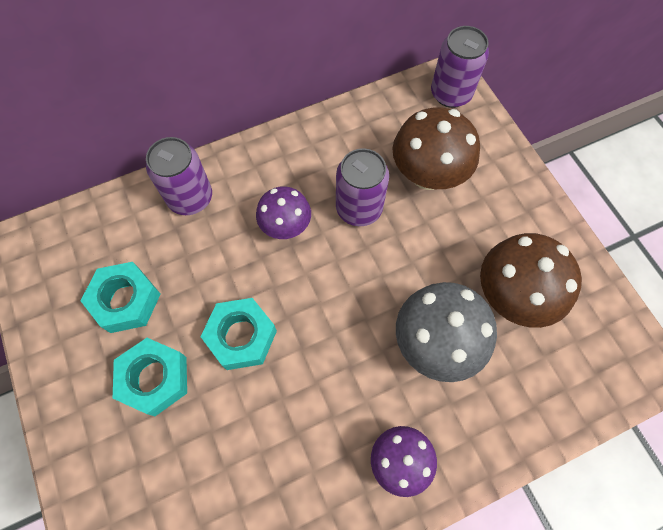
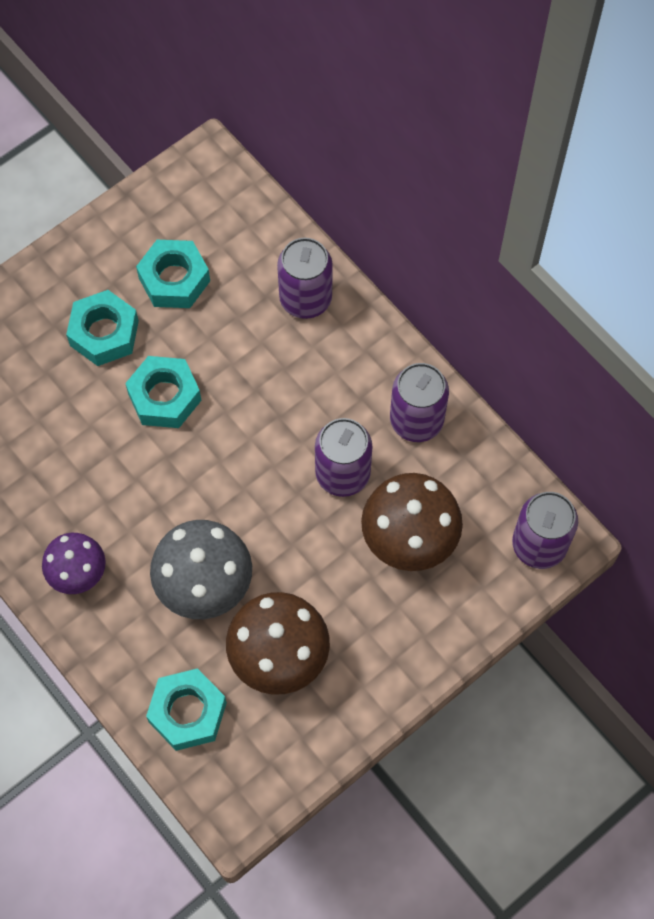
camera: 75 degrees right, 0 degrees up
purple mushroom [256,186,311,239] -> none
none -> turquoise nut [146,668,227,751]
none -> purple can [390,363,449,442]

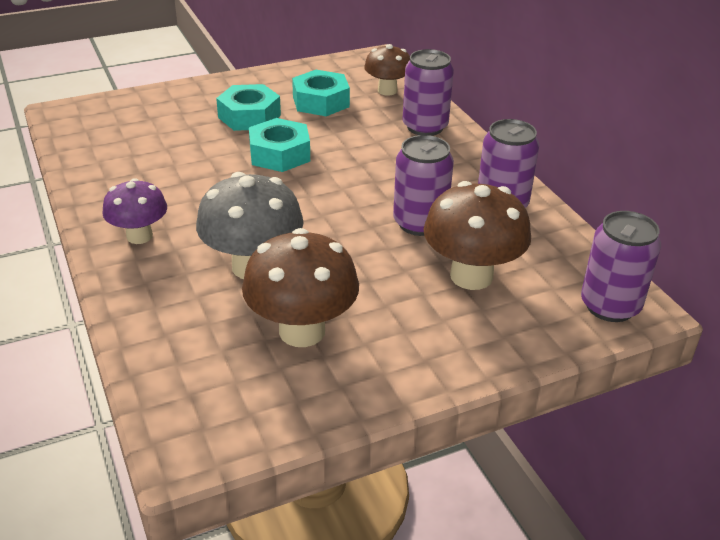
camera: 15 degrees right, 30 degrees down
turquoise nut [146,668,227,751] -> none
none -> brown mushroom [364,44,410,96]

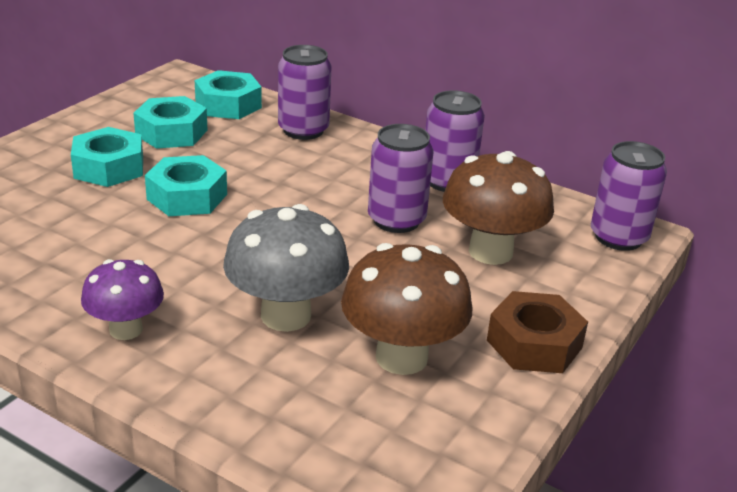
camera: 35 degrees left, 5 degrees down
brown mushroom [364,44,410,96] -> turquoise nut [195,70,262,119]
none -> brown nut [487,291,588,373]

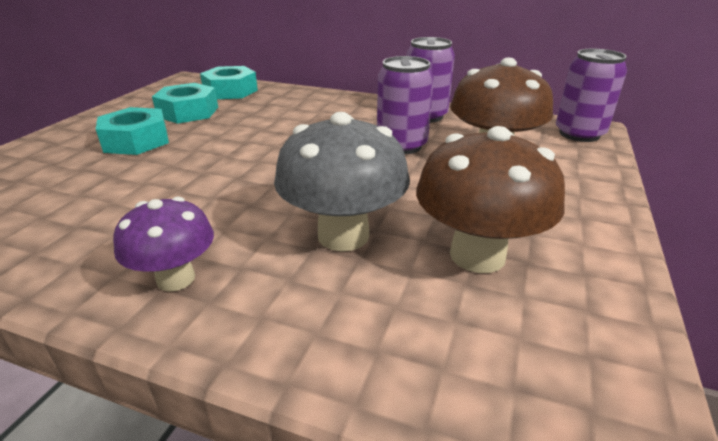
camera: 10 degrees left, 0 degrees up
turquoise nut [145,155,227,216] -> none
purple can [278,45,332,140] -> none
brown nut [487,291,588,373] -> none

